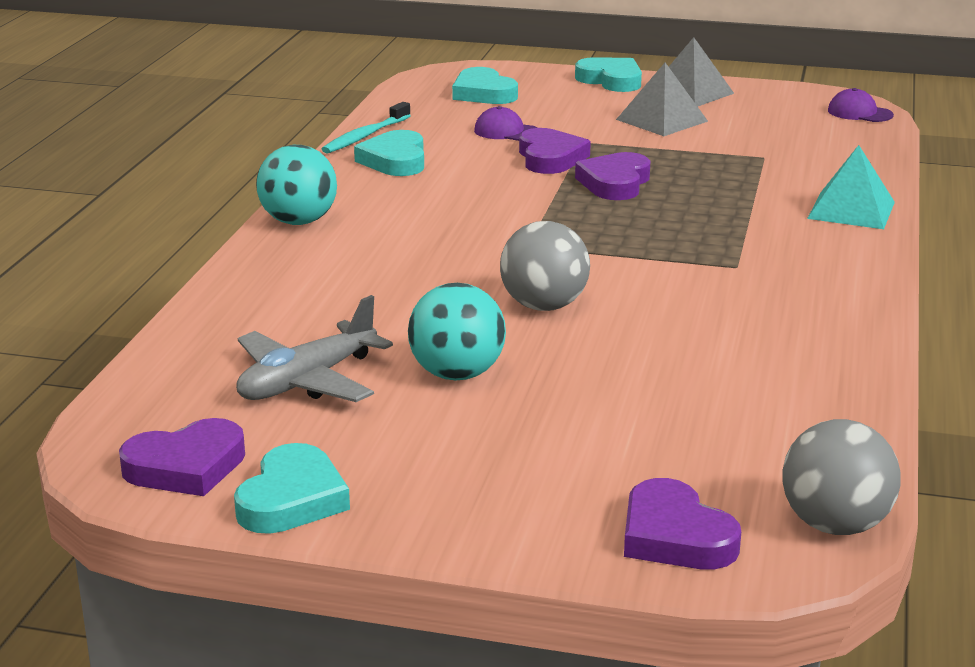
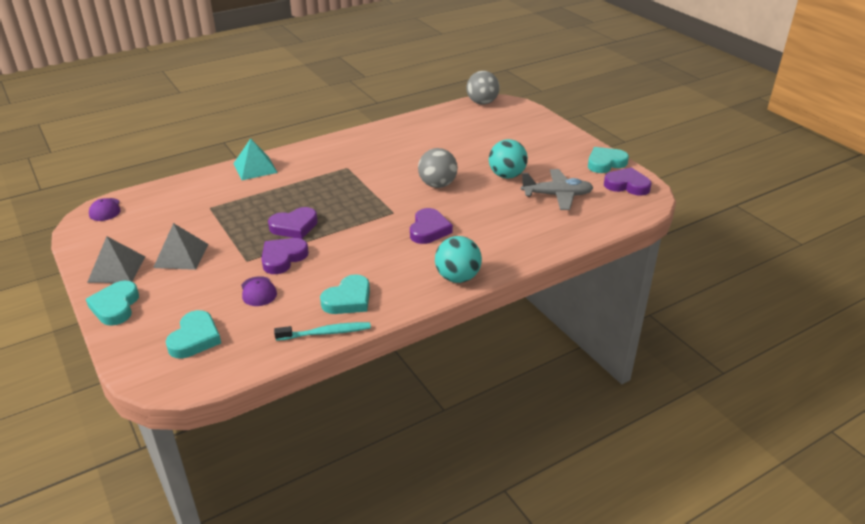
camera: 135 degrees left, 10 degrees up
purple heart [624,478,741,570] -> purple heart moved to [410,208,453,244]

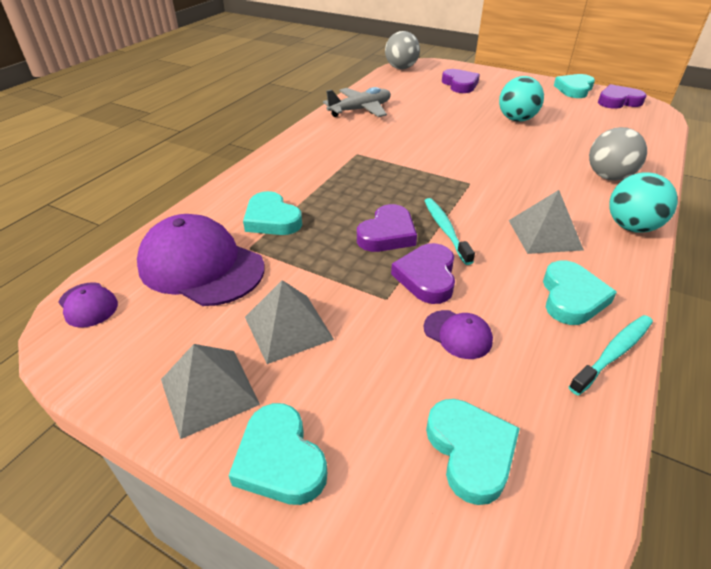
camera: 30 degrees left, 5 degrees up
turquoise pyramid [233,138,278,180] -> none
purple heart [410,208,453,244] -> purple heart moved to [442,69,480,93]
grey ball [418,148,458,188] -> grey ball moved to [589,127,647,181]
grey plane [521,169,594,210] -> grey plane moved to [323,87,391,117]
none -> purple cap [137,214,265,306]
none -> turquoise heart [243,191,302,235]
none -> turquoise toothbrush [425,198,475,265]
none -> grey pyramid [509,190,584,254]

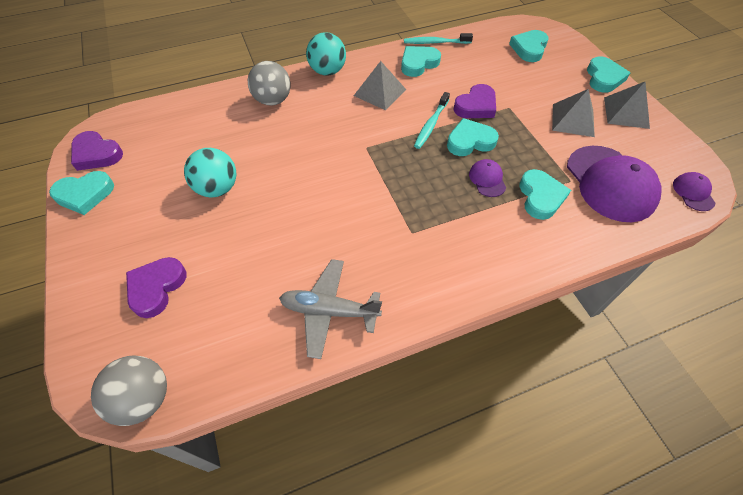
camera: 140 degrees left, 15 degrees up
purple heart [357,204,417,252] -> turquoise heart [447,118,499,156]
purple cap [423,310,493,359] -> purple cap moved to [469,159,506,197]

